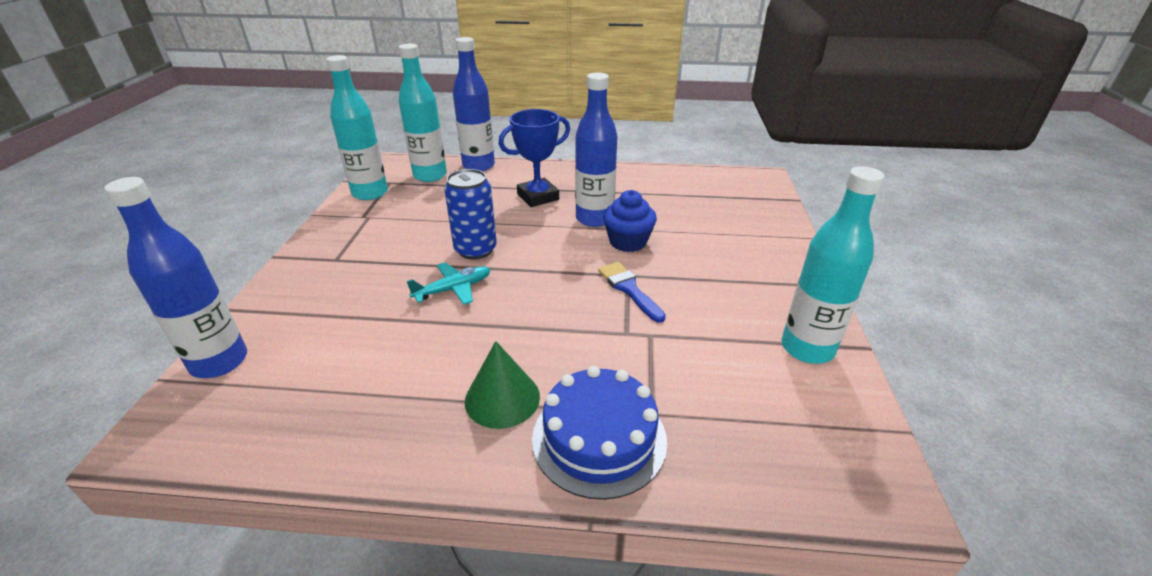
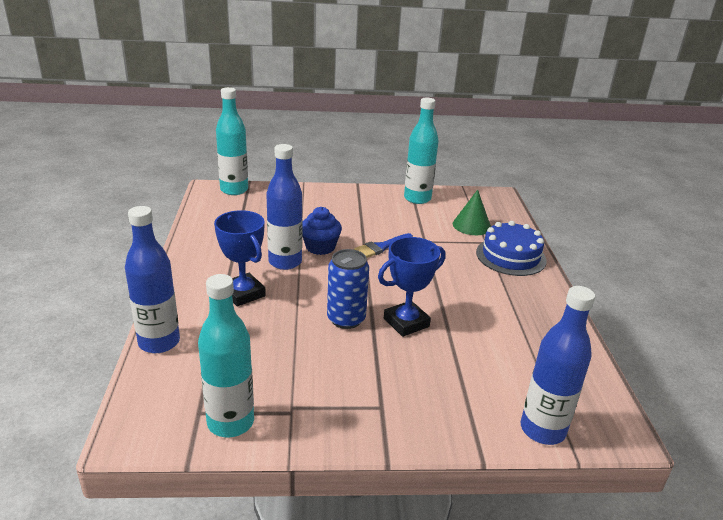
camera: 100 degrees left, 5 degrees down
turquoise bottle [398,44,447,182] -> turquoise bottle moved to [216,87,248,195]
turquoise plane [407,262,490,305] -> blue trophy [378,237,446,337]
green cone [465,341,540,429] -> green cone moved to [453,190,491,235]

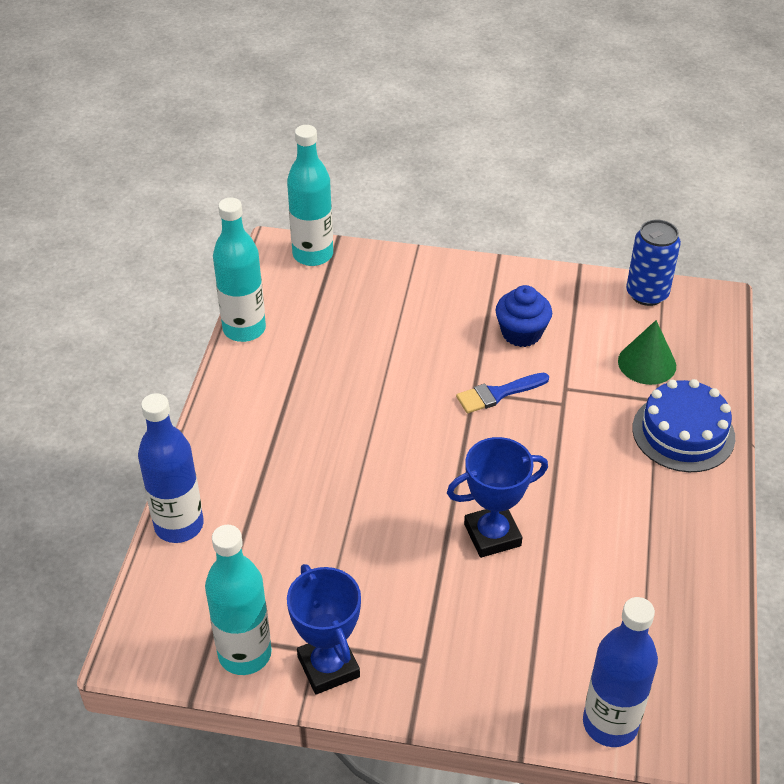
camera: 15 degrees right, 15 degrees up
blue trophy [214,210,266,307] -> blue trophy moved to [287,564,361,694]
blue bottle [266,144,302,270] -> none
blue cupcake [302,207,342,255] -> blue cupcake moved to [496,285,552,347]
blue can [327,249,369,329] -> blue can moved to [626,220,681,306]
turquoise bottle [404,97,438,204] -> turquoise bottle moved to [213,197,266,342]

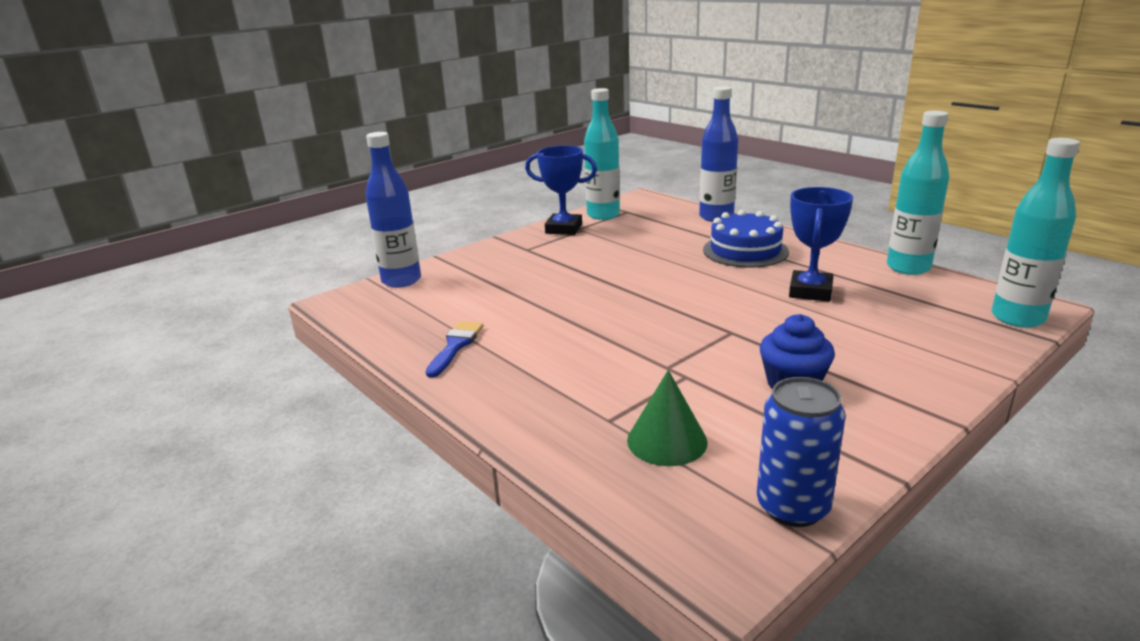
camera: 130 degrees right, 20 degrees down
blue trophy [447,437,548,558] -> blue trophy moved to [789,187,853,301]
blue brush [456,373,549,414] -> blue brush moved to [426,321,483,378]
blue cake [632,379,735,472] -> blue cake moved to [703,210,789,268]

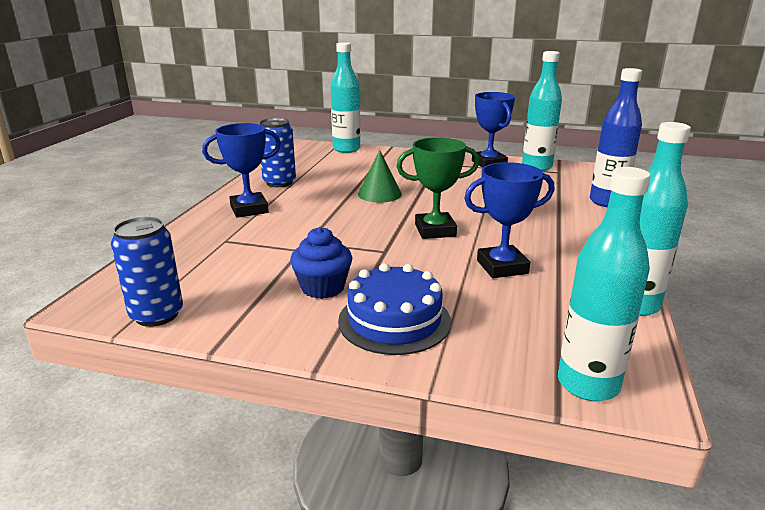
camera: 55 degrees right, 0 degrees up
blue bottle [366,132,421,288] -> turquoise bottle [330,42,360,153]
blue brush [426,321,483,378] -> blue can [260,118,296,187]
green cone [627,370,707,466] -> green cone moved to [358,150,402,203]
blue cake [703,210,789,268] -> blue cake moved to [338,263,451,355]
none -> blue trophy [202,123,281,218]
none -> green trophy [396,137,480,239]

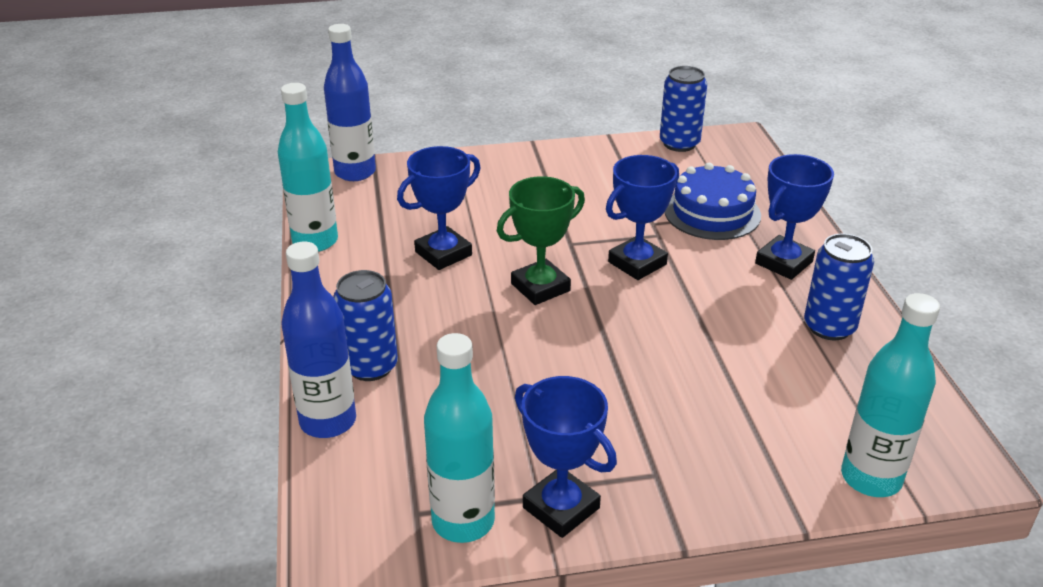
camera: 155 degrees right, 10 degrees up
blue cupcake [290,227,352,299] -> none
blue cake [338,263,451,355] -> blue cake moved to [665,163,761,240]
green cone [358,150,402,203] -> none
turquoise bottle [558,167,651,401] -> blue bottle [324,24,376,181]
none -> blue can [333,270,398,381]
none -> blue trophy [606,155,679,280]

